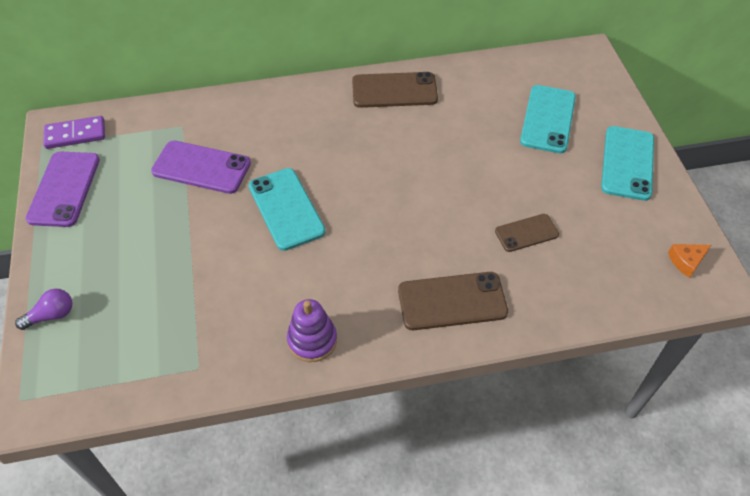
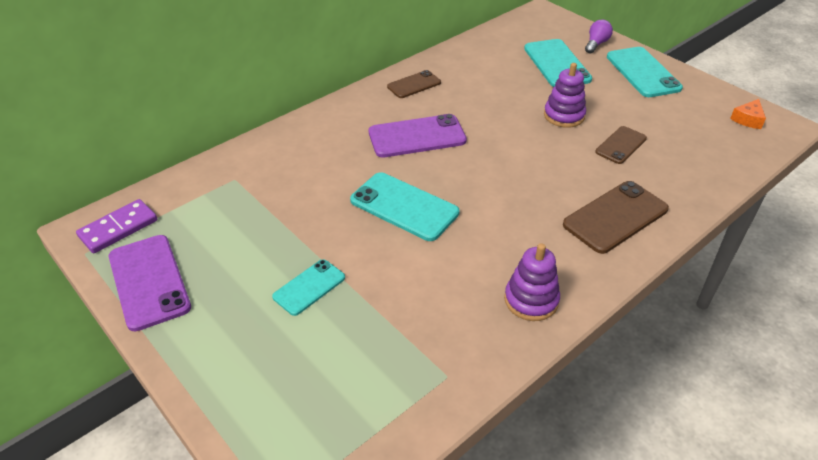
camera: 30 degrees left, 10 degrees down
purple light bulb [15,289,72,330] -> purple light bulb moved to [585,20,613,54]
purple phone [151,140,251,194] -> purple phone moved to [369,114,467,158]
brown phone [352,72,438,108] -> brown phone [387,70,441,98], size x0.61
none -> turquoise phone [272,259,345,316]
none -> purple stacking toy [544,63,586,128]

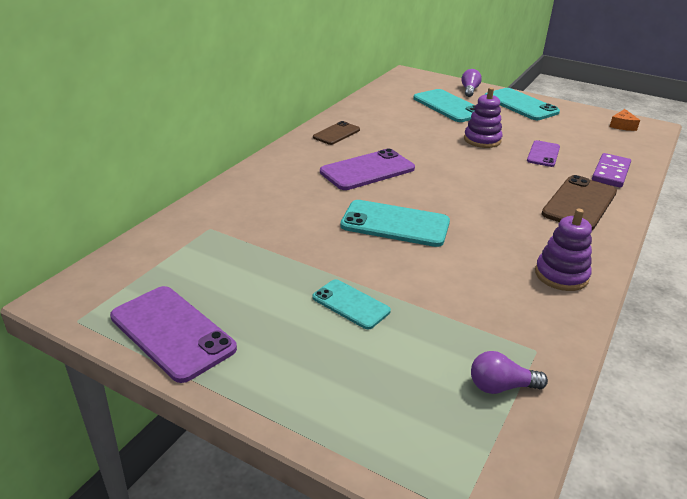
camera: 20 degrees left, 10 degrees down
purple domino [76,199,157,253] -> purple domino moved to [592,153,631,188]
turquoise phone [272,259,345,316] -> turquoise phone turned 75 degrees counterclockwise [312,279,391,329]
brown phone [595,126,647,164] -> purple phone [527,140,560,167]
none -> purple light bulb [471,351,548,394]

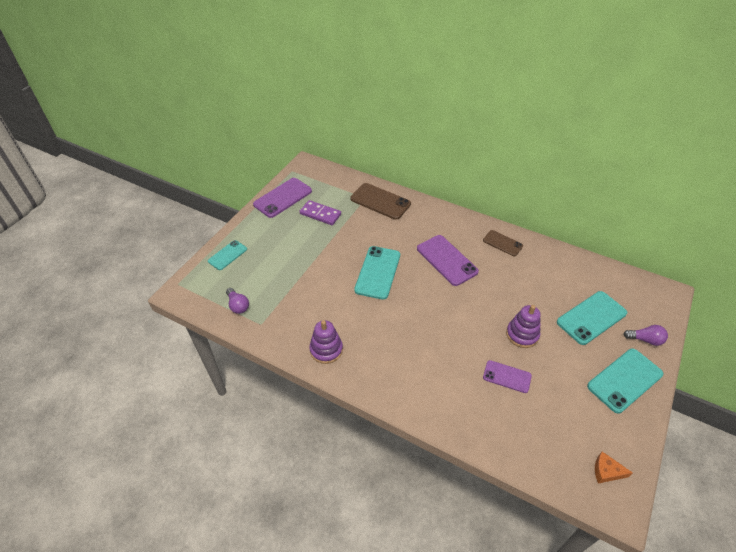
camera: 90 degrees right, 15 degrees up
turquoise phone [312,279,391,329] -> turquoise phone moved to [208,240,247,270]
purple light bulb [471,351,548,394] -> purple light bulb turned 150 degrees clockwise [226,288,249,314]
brown phone [542,175,617,230] -> brown phone moved to [350,183,411,220]
purple domino [592,153,631,188] -> purple domino moved to [299,200,341,225]

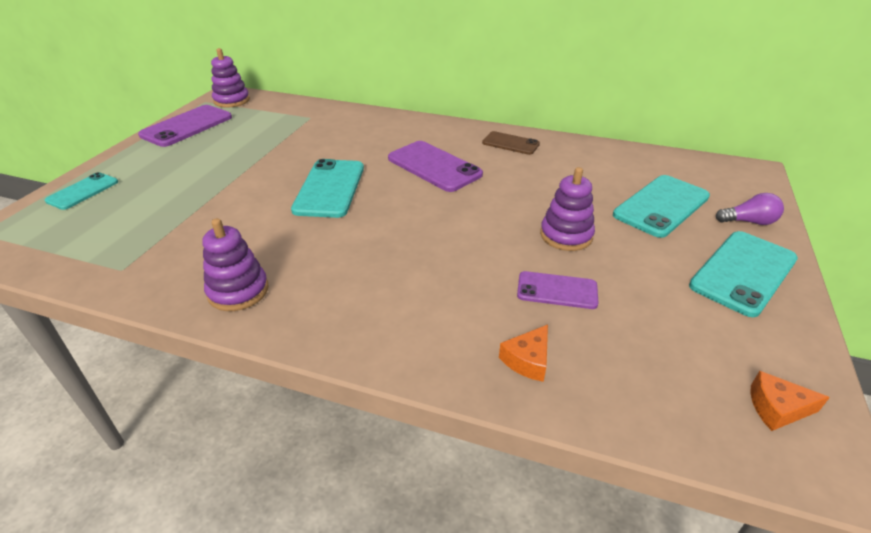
camera: 10 degrees left, 10 degrees down
purple light bulb [226,288,249,314] -> none
purple domino [299,200,341,225] -> none
brown phone [350,183,411,220] -> none
none -> purple stacking toy [211,48,250,108]
none -> orange cheese [499,325,548,382]

